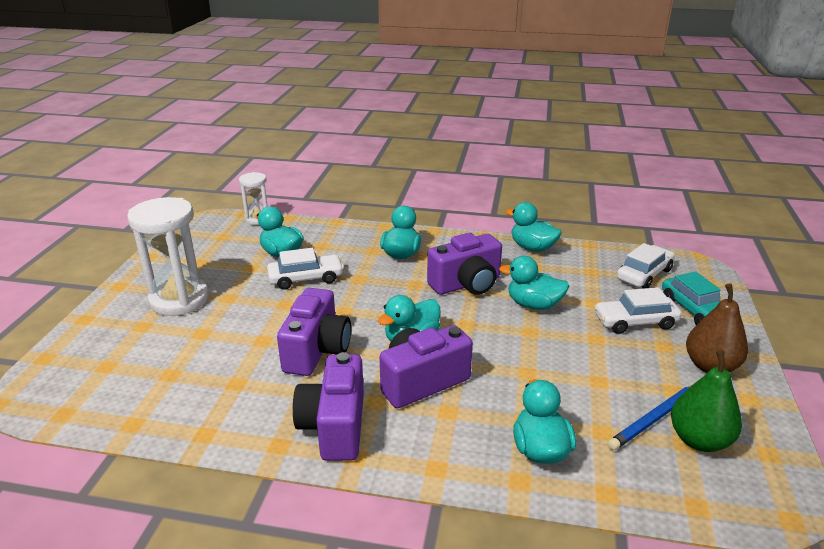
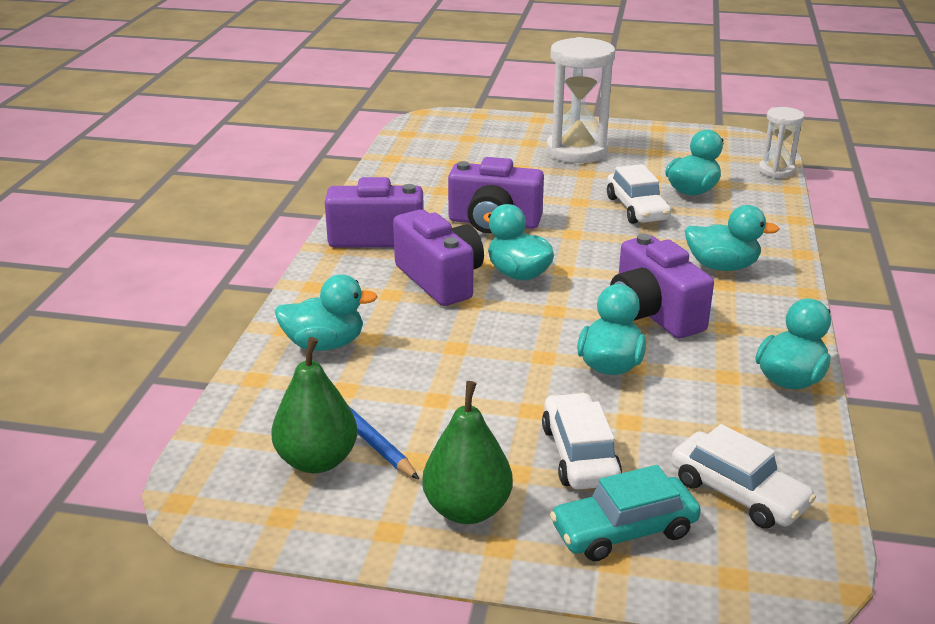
camera: 90 degrees right, 0 degrees up
brown pear [686,284,748,373] -> green pear [422,381,513,524]

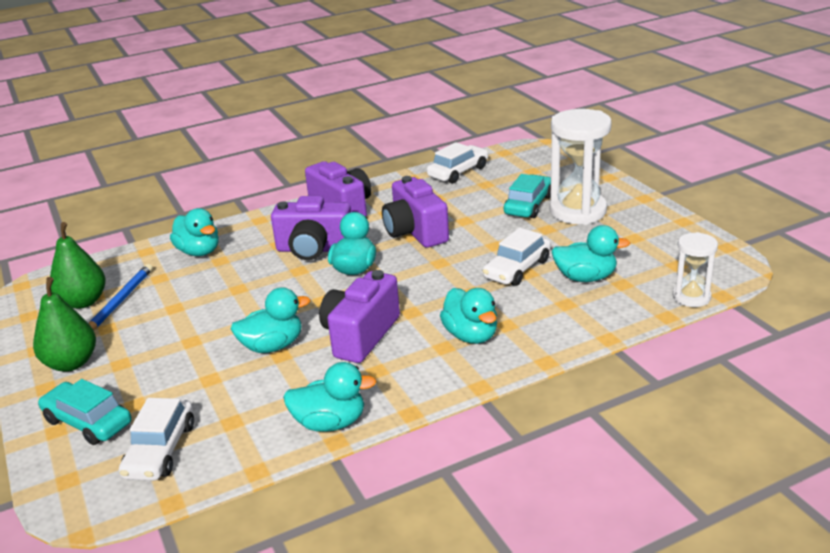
camera: 55 degrees right, 0 degrees up
purple camera [393,209,484,306] -> purple camera turned 75 degrees clockwise [271,196,351,260]
white car [542,393,622,490] -> white car moved to [427,142,488,183]
none -> turquoise car [504,174,551,218]

